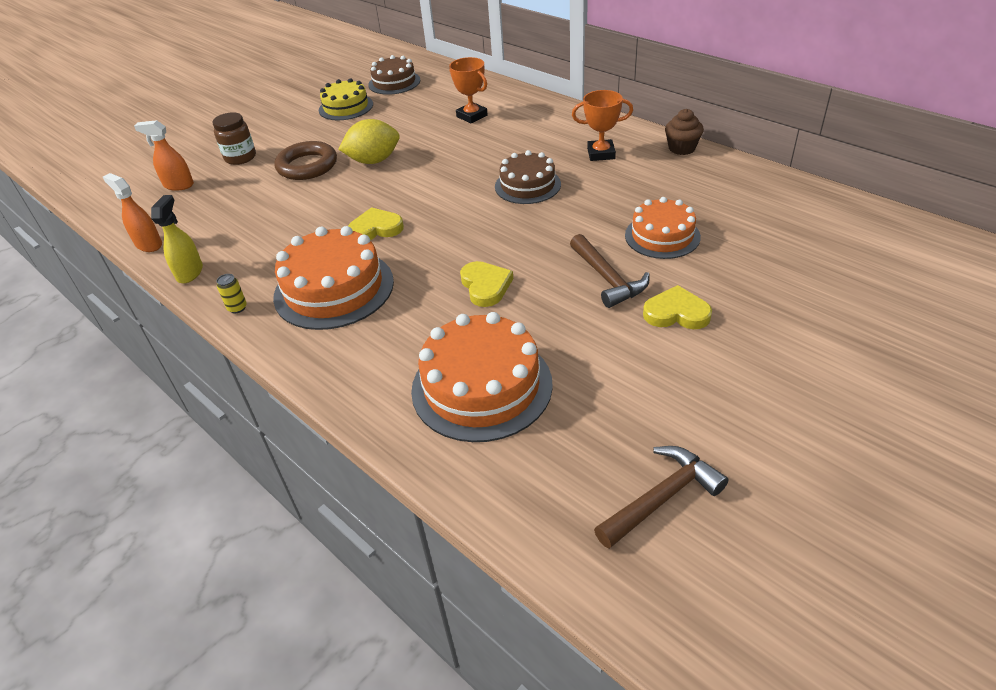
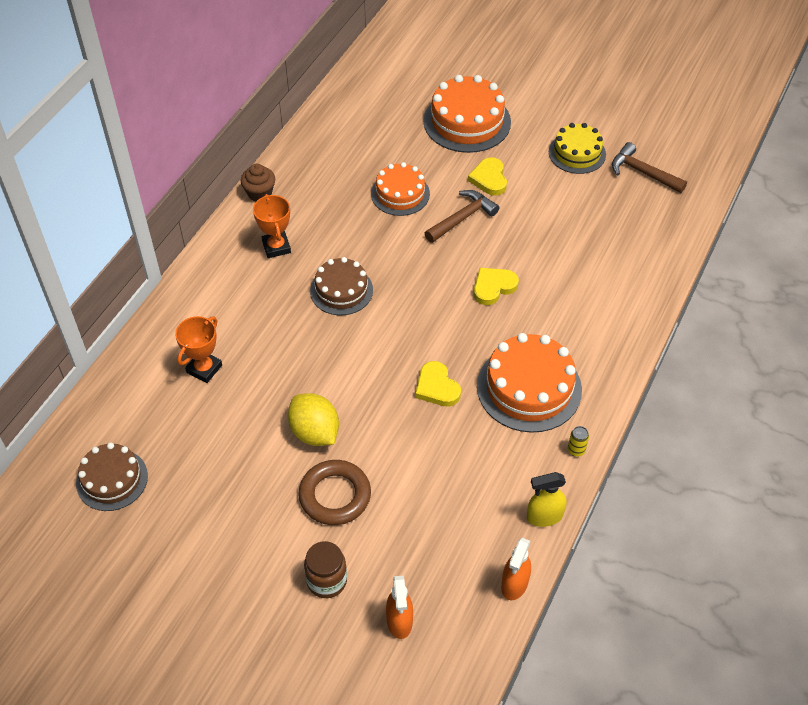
camera: 110 degrees left, 10 degrees up
yellow cake [319,78,373,120] -> yellow cake moved to [549,123,606,174]
orange cake [411,312,553,442] -> orange cake moved to [423,75,511,153]

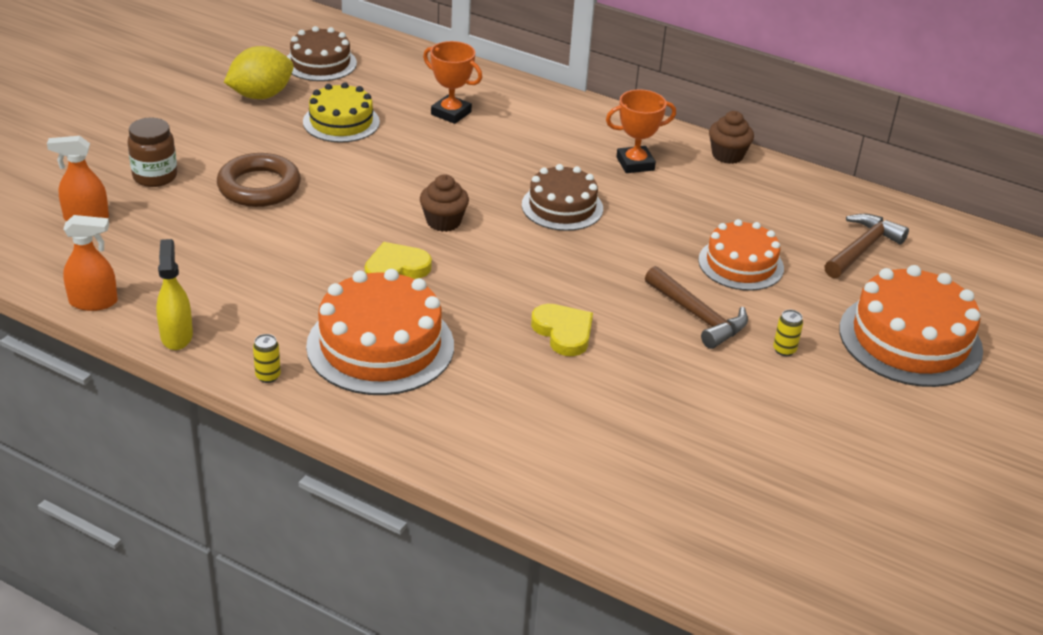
camera: 90 degrees right, 15 degrees down
yellow lemon [288,393,339,446] -> yellow lemon moved to [224,46,294,99]
yellow heart [468,157,507,196] -> yellow can [773,310,803,356]
orange spray bottle [501,538,531,600] -> orange spray bottle turned 150 degrees clockwise [63,215,118,311]
yellow cake [549,123,606,174] -> yellow cake moved to [303,82,380,143]
brown hammer [612,142,687,193] -> brown hammer moved to [824,214,909,278]
none -> brown cupcake [420,174,469,232]

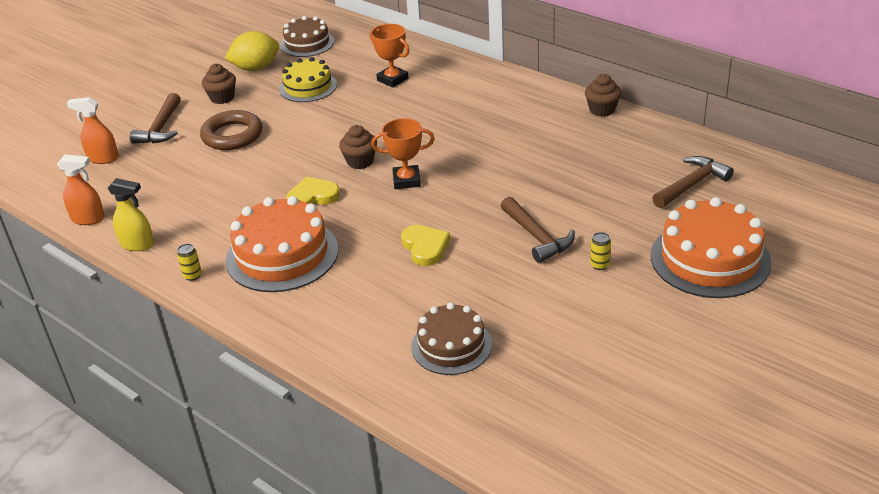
camera: 15 degrees right, 0 degrees up
brown jar [127,117,177,187] -> brown hammer [130,93,181,144]
yellow spray bottle [156,239,193,350] -> yellow spray bottle turned 105 degrees clockwise [108,178,154,251]
brown cake [522,164,603,231] -> brown cake moved to [411,303,492,375]
orange trophy [606,89,676,173] -> orange trophy moved to [371,118,435,189]
orange cake [698,219,784,291] -> none
none -> brown cupcake [202,64,236,104]

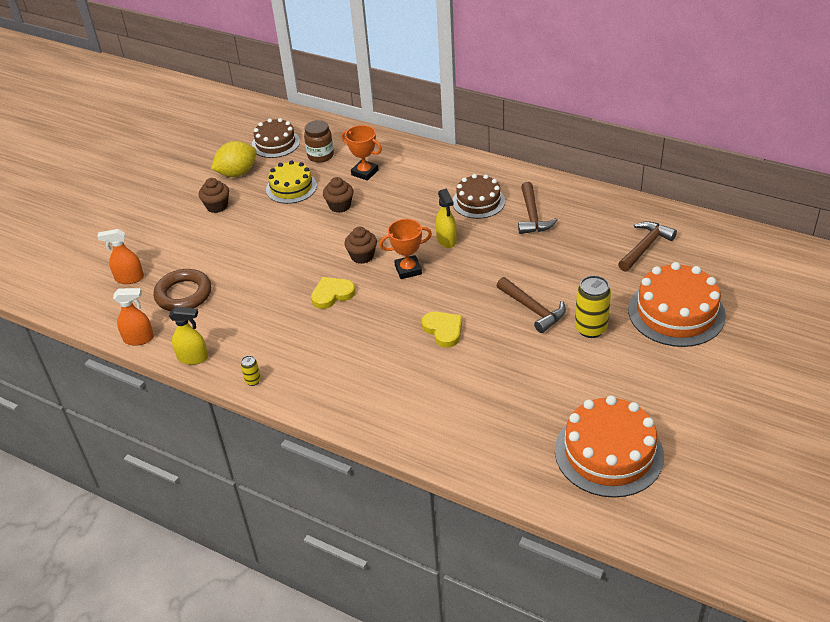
camera: 10 degrees left, 5 degrees up
brown hammer [130,93,181,144] -> brown hammer moved to [518,182,558,234]
brown ring [200,110,262,150] -> brown ring moved to [154,269,211,311]
orange cake [226,196,338,292] -> orange cake moved to [555,395,664,498]
brown cake [411,303,492,375] -> brown cake moved to [452,174,505,219]
brown cupcake [585,74,621,117] -> brown cupcake moved to [323,177,354,213]
yellow can [590,232,611,270] -> yellow can [575,275,611,338], size x2.04
none -> brown jar [304,120,334,163]
none -> yellow spray bottle [436,188,457,248]

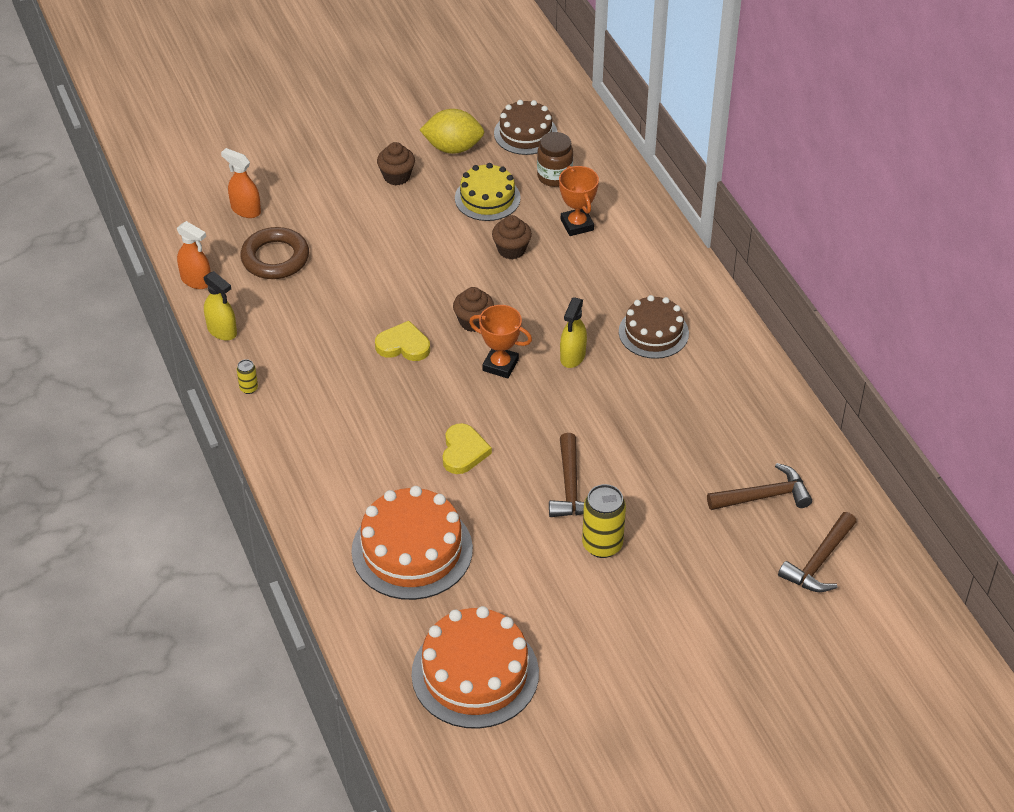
camera: 35 degrees right, 5 degrees up
brown hammer [518,182,558,234] -> brown hammer moved to [778,512,857,592]
orange cake [628,262,726,347] -> orange cake moved to [351,486,473,600]

